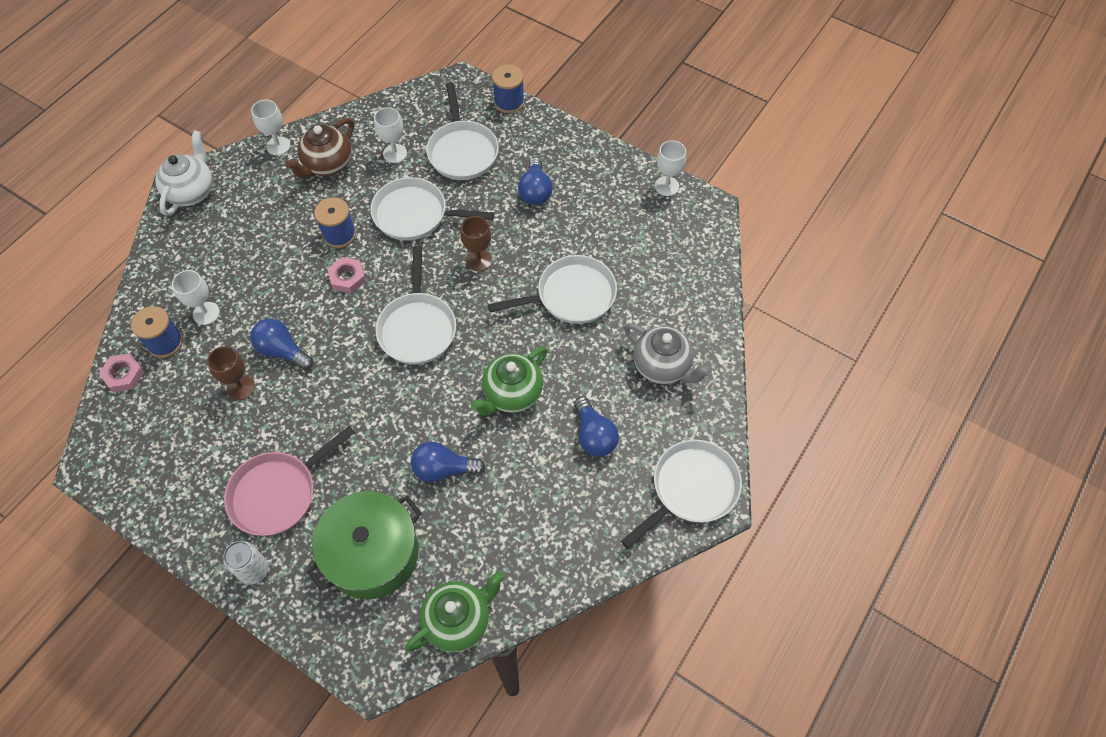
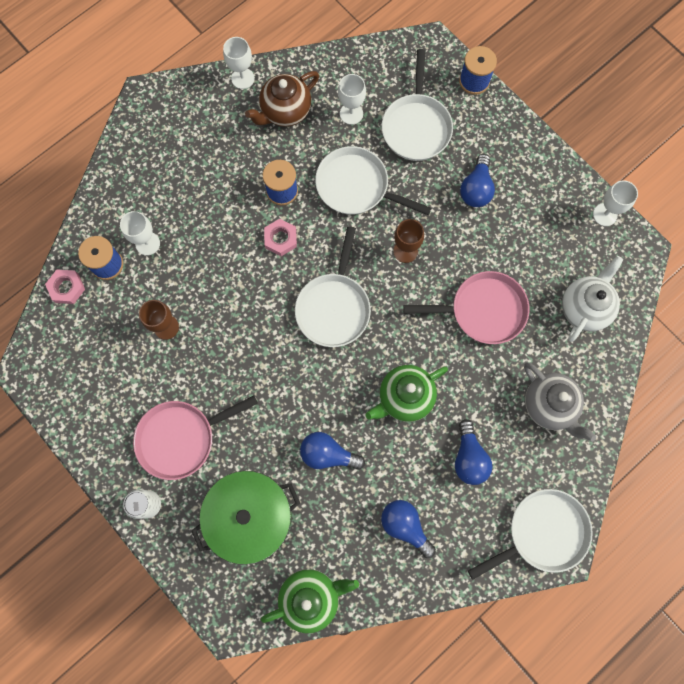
camera: 15 degrees right, 15 degrees up
white teapot [155,130,213,216] -> white teapot moved to [562,256,623,342]
blue light bulb [250,319,313,370] -> blue light bulb moved to [381,500,436,558]
white pan [488,255,617,324] -> pink pan [403,271,529,344]

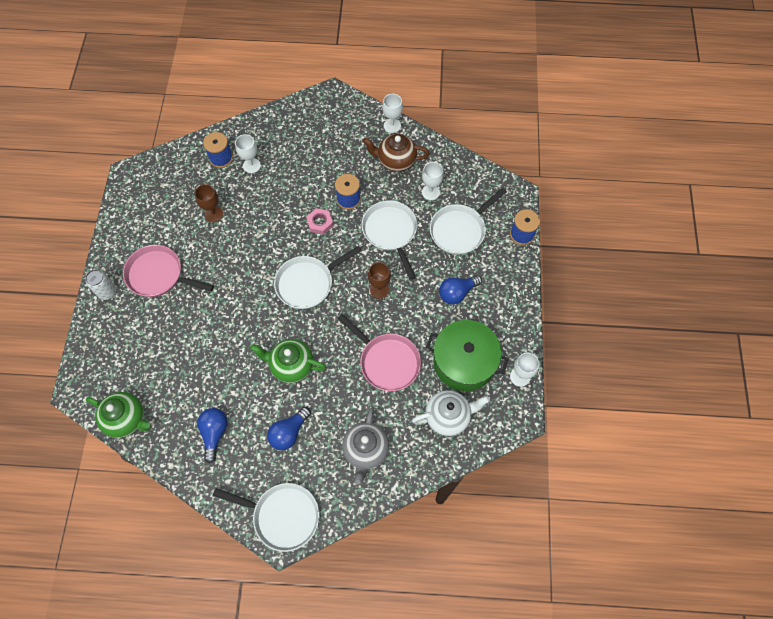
camera: 45 degrees right, 10 degrees down
pink nut [45,269,85,304] -> none
green pot [192,471,300,565] -> green pot moved to [426,320,509,391]
blue light bulb [300,432,365,470] -> none

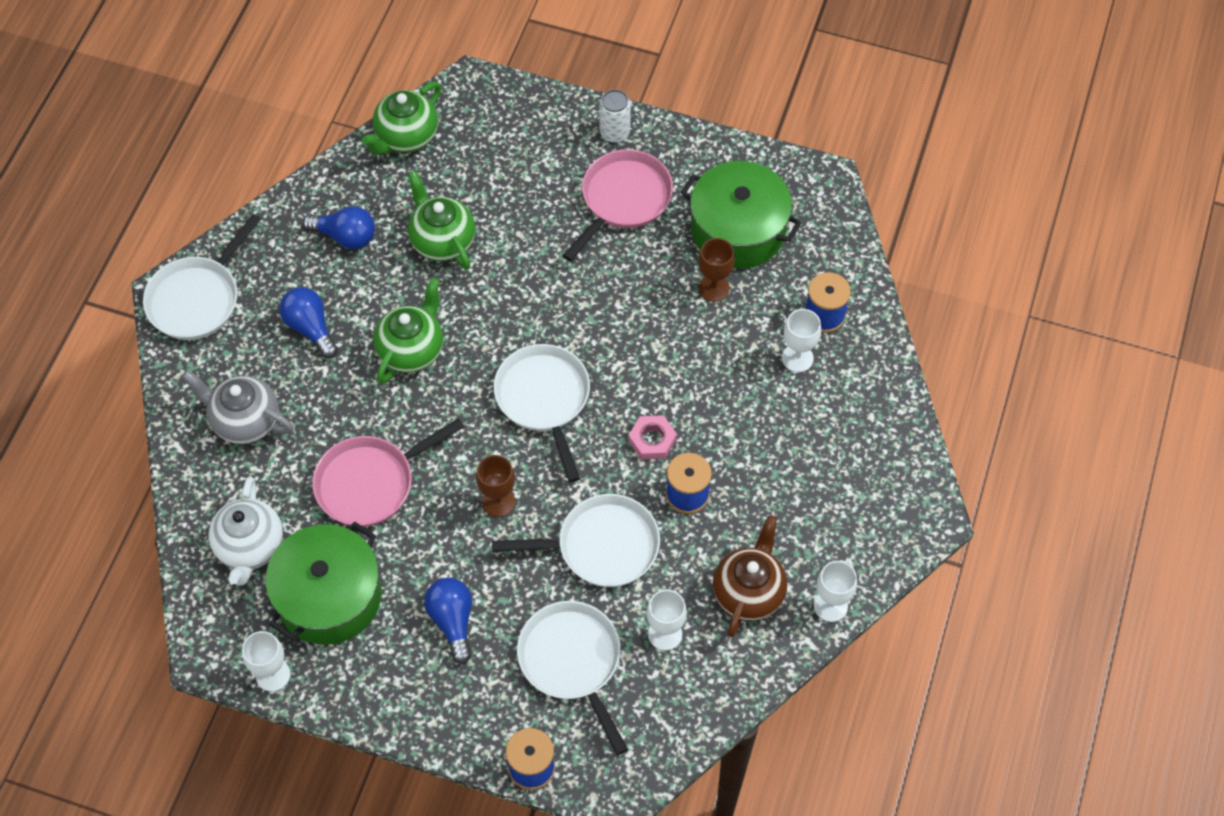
camera: 105 degrees right, 5 degrees down
none -> green teapot [408,171,475,270]
none -> green pot [681,161,801,268]

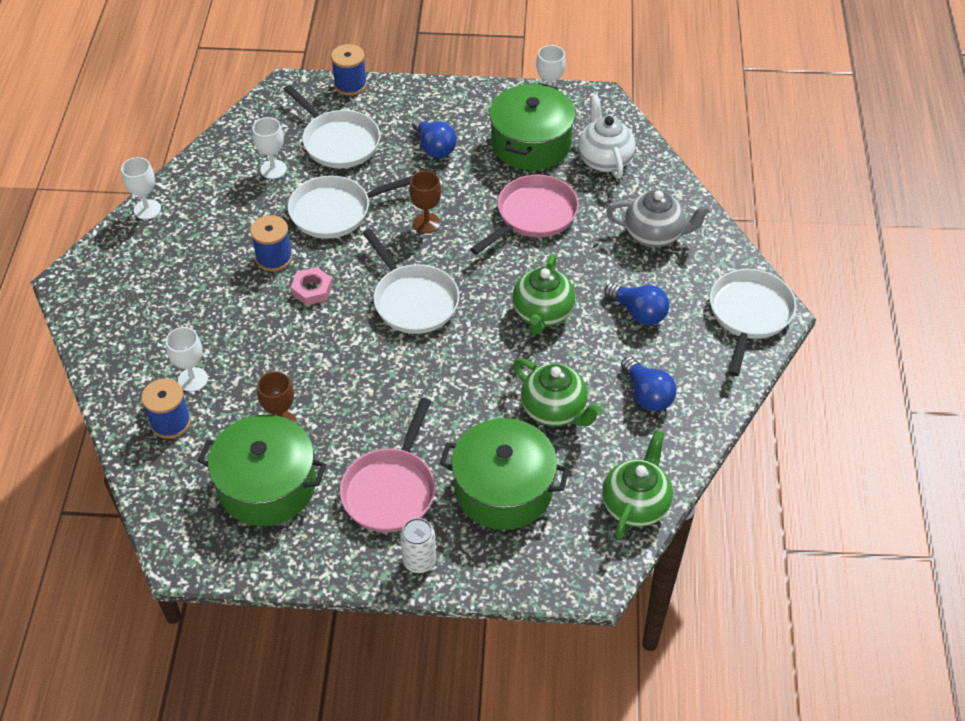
camera: 165 degrees right, 10 degrees down
blue light bulb [302,206,375,249] -> blue light bulb turned 120 degrees counterclockwise [621,356,677,411]
brown teapot [713,515,787,637] -> none
none -> green pot [440,418,569,530]

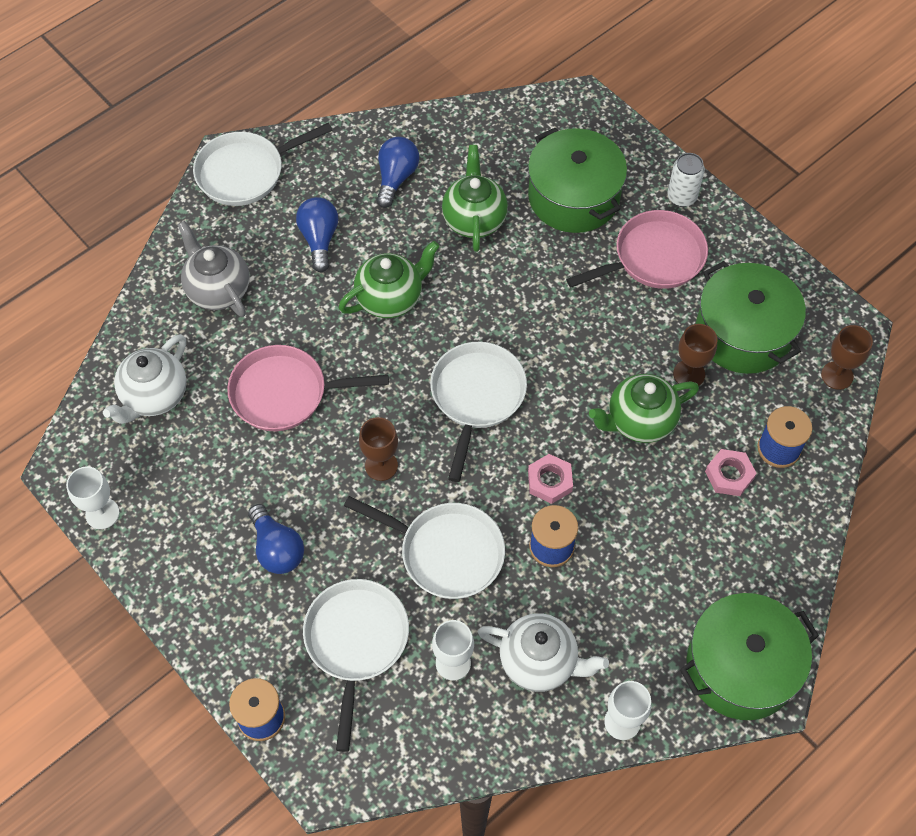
camera: 135 degrees left, 10 degrees up
white goblet [166,327,208,392] -> pink nut [705,449,757,496]
blue light bulb [412,117,457,158] -> blue light bulb turned 135 degrees clockwise [248,504,304,574]
green pot [489,83,575,170] -> green pot moved to [680,593,819,720]
green teapot [602,430,673,539] -> green teapot moved to [589,374,699,443]
none -> white teapot [478,613,609,692]
none -> brown goblet [821,325,873,390]

